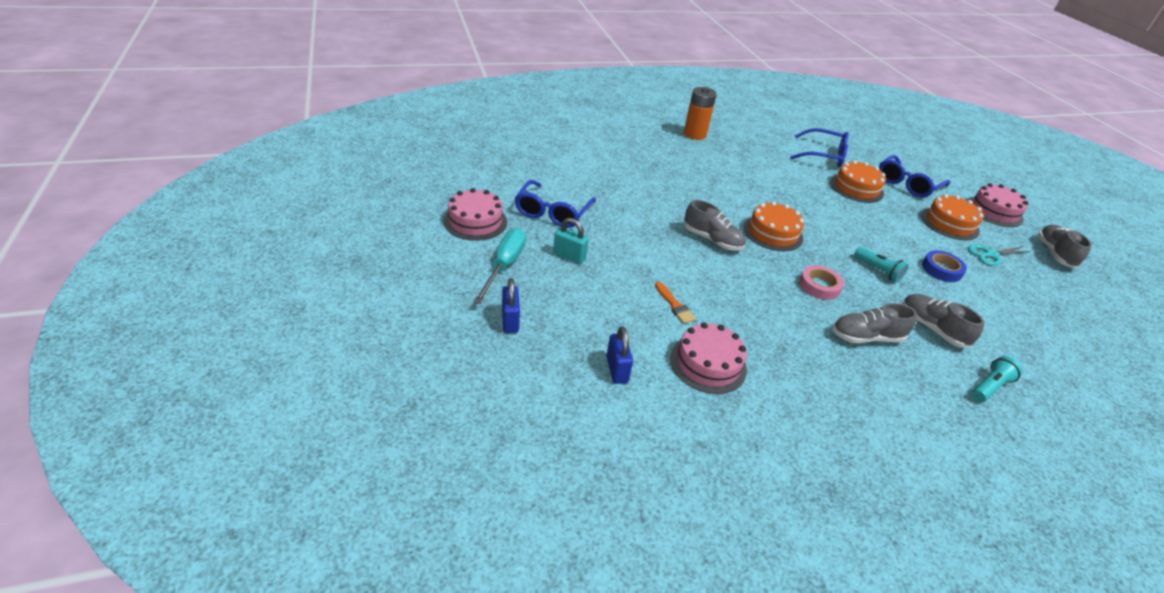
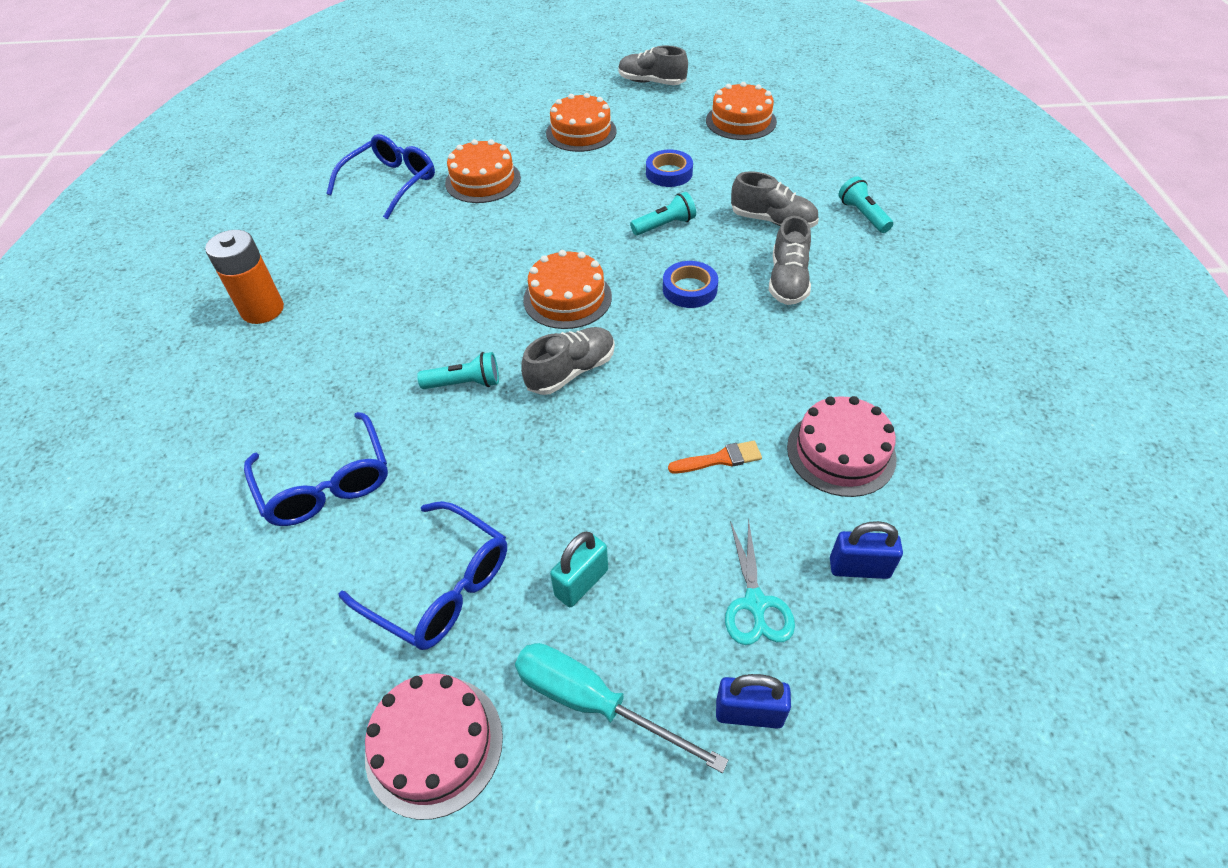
camera: 70 degrees left, 10 degrees up
pink tape [799,265,844,300] -> blue tape [663,261,718,308]
blue glasses [879,155,950,198] -> blue glasses moved to [244,412,388,526]
grey shoe [902,294,984,348] -> grey shoe turned 135 degrees counterclockwise [731,171,819,228]
pink cake [967,183,1028,227] -> none
turquoise scissors [968,244,1031,266] -> turquoise scissors moved to [725,518,795,645]
none -> turquoise flashlight [417,352,499,389]
none -> orange cake [706,82,777,140]

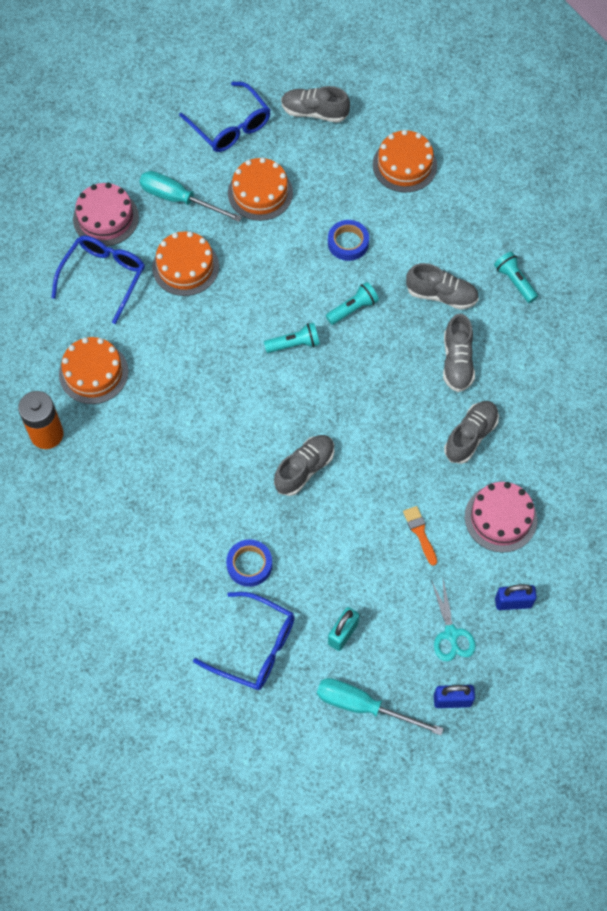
camera: 10 degrees left, 15 degrees up
blue glasses [244,412,388,526] -> blue glasses moved to [179,82,271,152]
pink cake [365,673,503,820] -> pink cake moved to [73,183,139,246]
turquoise flashlight [417,352,499,389] -> turquoise flashlight moved to [264,323,320,353]
orange cake [523,250,612,329] -> orange cake moved to [59,337,128,404]
blue tape [663,261,718,308] -> blue tape moved to [226,539,272,587]
orange brush [668,441,762,473] -> orange brush turned 90 degrees counterclockwise [403,506,437,566]
none -> turquoise screwdriver [140,171,242,222]
none -> grey shoe [444,401,499,464]

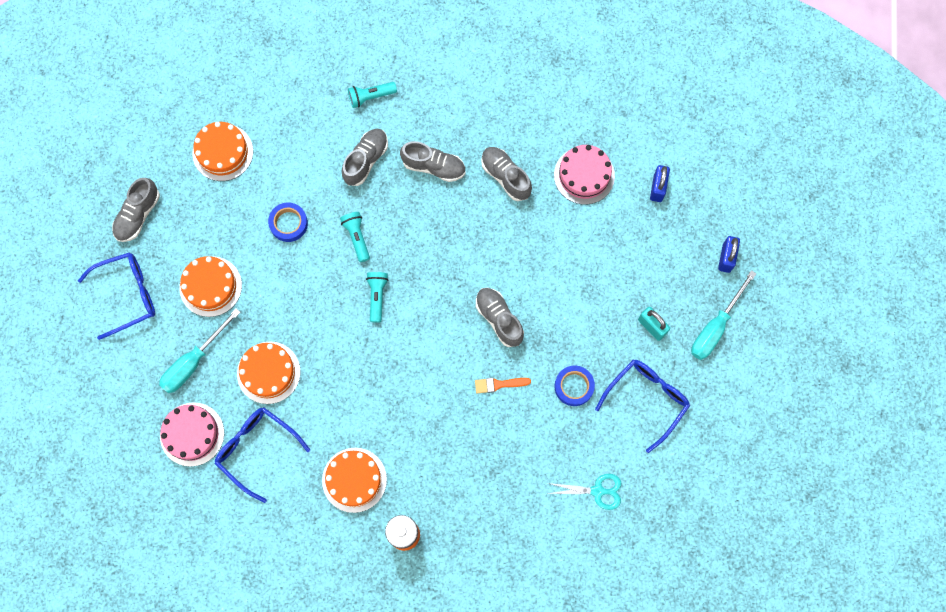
camera: 75 degrees left, 10 degrees up
orange brush [403,506,437,566] -> orange brush moved to [475,378,531,393]
turquoise scissors [431,580,476,661] -> turquoise scissors moved to [547,474,621,510]

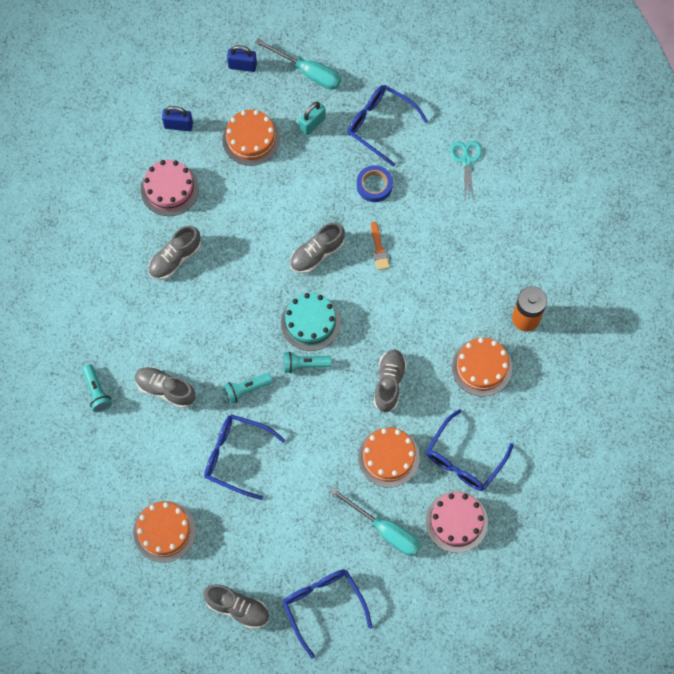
camera: 95 degrees left, 5 degrees down
orange cake [179,256,242,317] -> orange cake moved to [222,110,280,166]
blue tape [268,203,308,242] -> blue glasses [204,414,286,500]
grey shoe [400,141,465,182] -> grey shoe moved to [374,349,407,413]
none -> turquoise cake [281,293,341,351]

